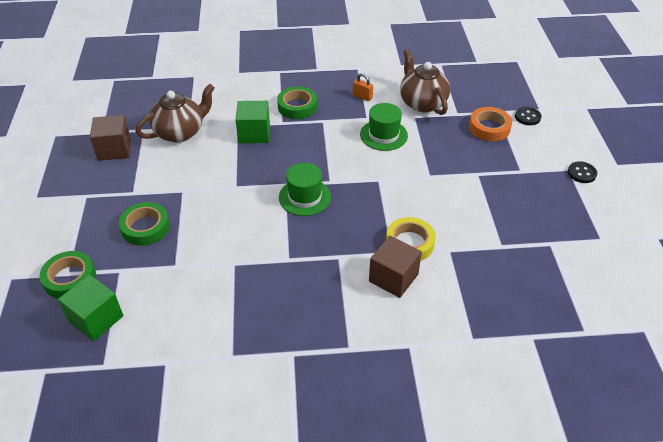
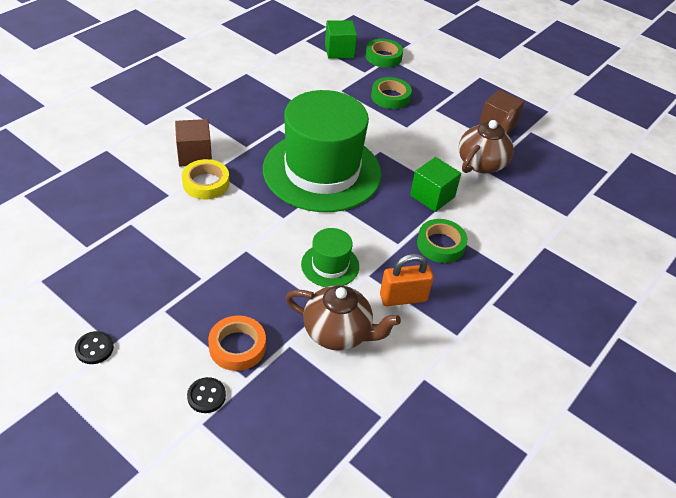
camera: 130 degrees right, 0 degrees up
brown teapot [136,84,215,143] -> brown teapot turned 150 degrees counterclockwise [459,109,517,173]
green hat [279,163,331,216] -> green hat [263,90,381,212], size x2.30
orange padlock [353,73,373,101] -> orange padlock [380,254,434,306], size x1.75

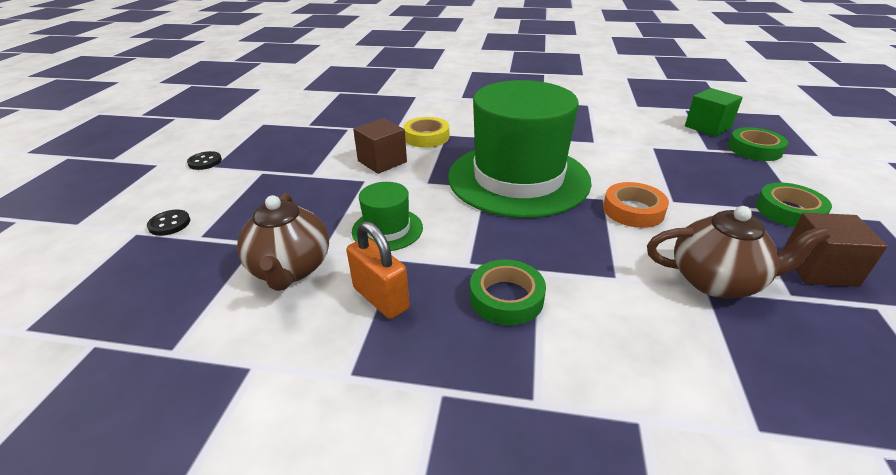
camera: 65 degrees right, 10 degrees down
brown cube [175,119,212,166] -> brown cube moved to [353,118,407,174]
orange tape [208,315,266,371] -> orange tape moved to [603,182,669,228]
green tape [371,77,412,109] -> green tape moved to [756,182,832,228]
green cube [410,157,461,212] -> none

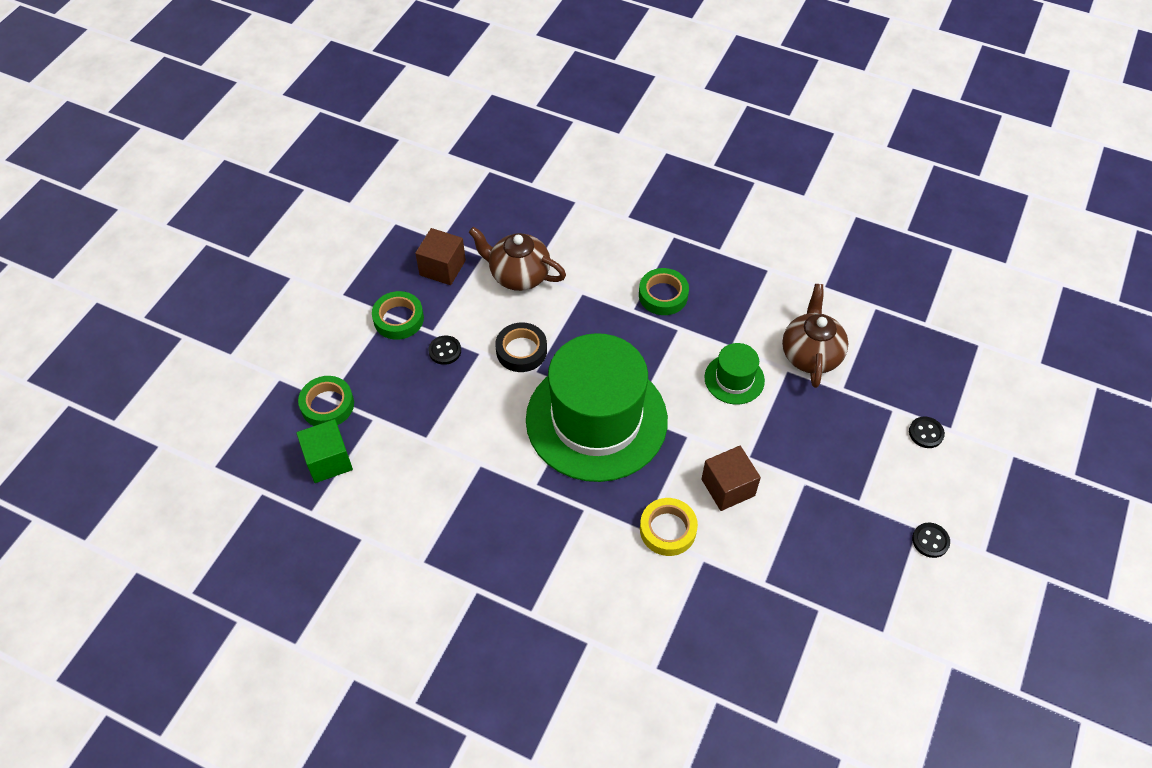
camera: 165 degrees left, 20 degrees up
orange padlock [346,221,410,319] -> none
orange tape [603,182,669,228] -> black tape [495,322,547,372]
none -> black button [428,335,461,365]

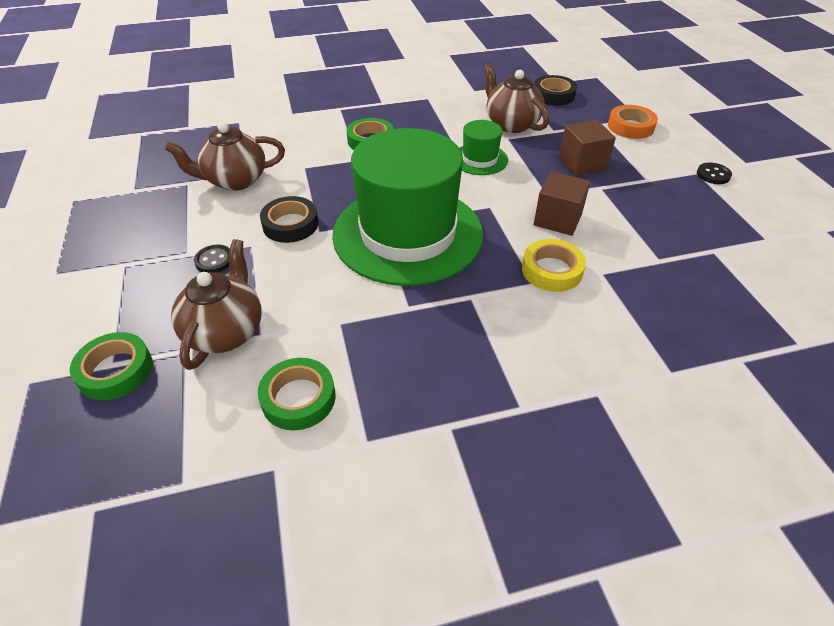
camera: 40 degrees left, 10 degrees down
green cube [296,419,353,483] -> none
green tape [372,291,424,340] -> green tape moved to [258,358,336,430]
brown cube [415,228,466,285] -> brown cube moved to [559,120,616,175]
black button [909,417,945,448] -> orange tape [608,105,658,139]
none -> brown teapot [171,239,262,370]
none -> black tape [534,75,577,106]

